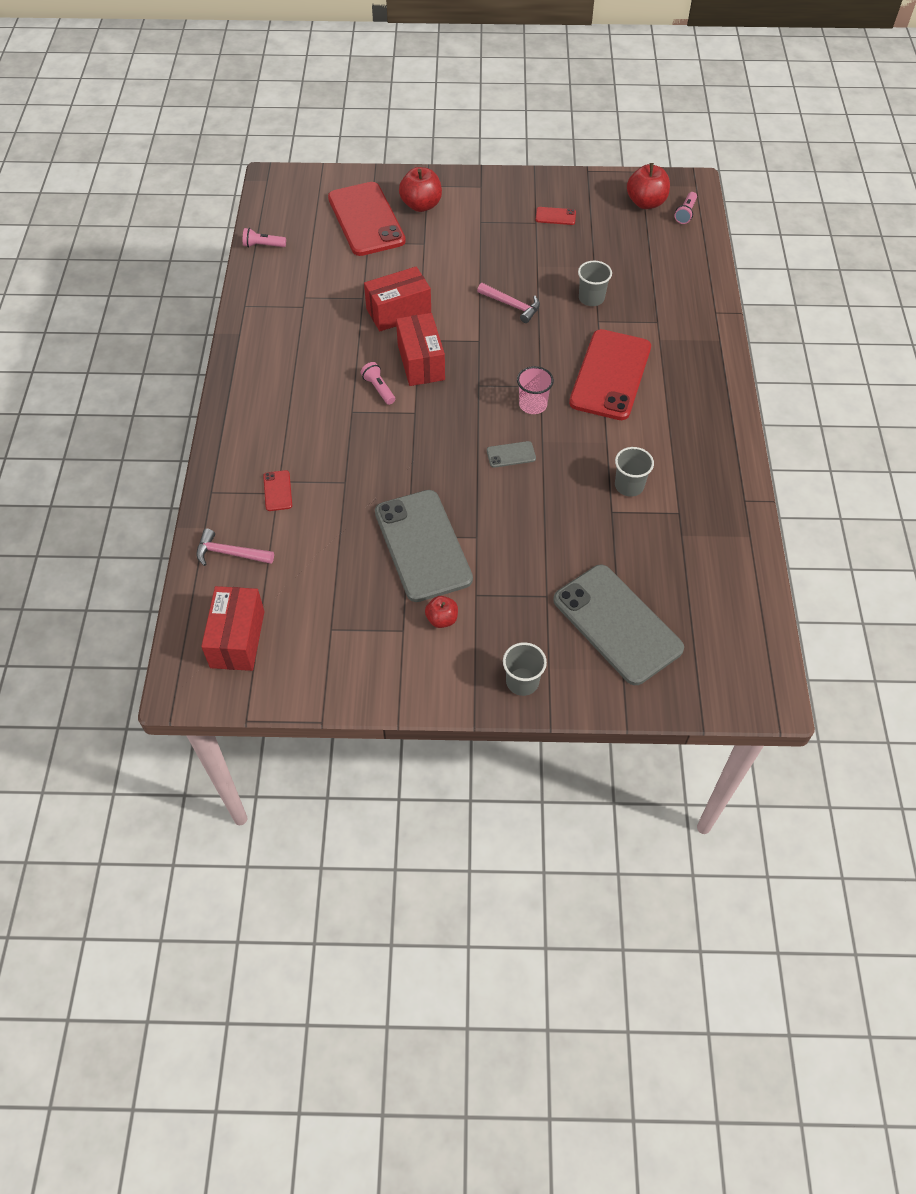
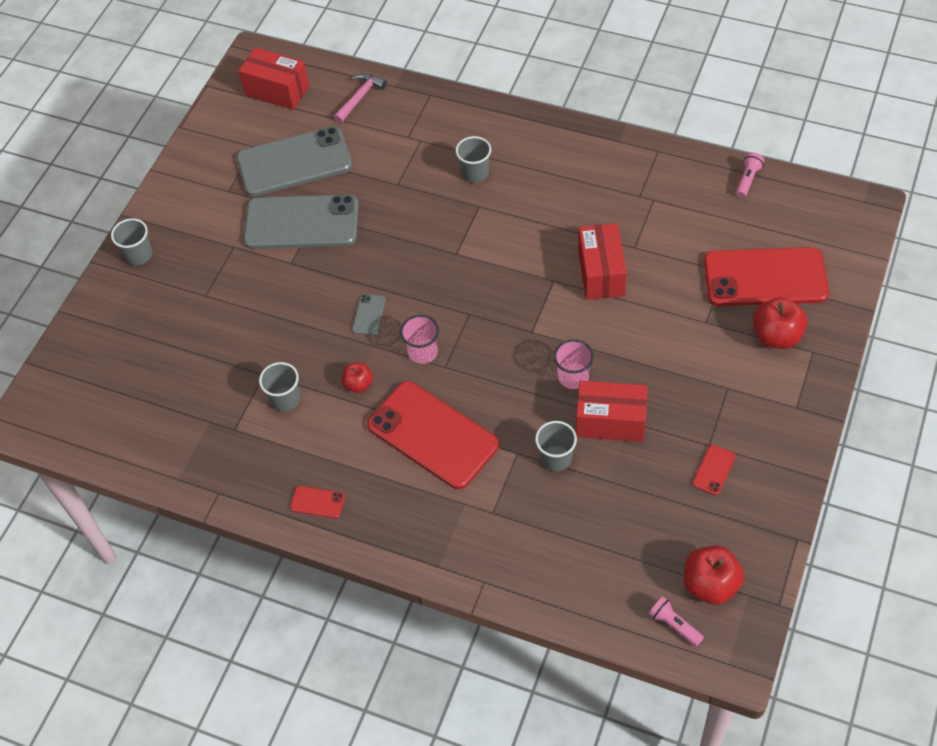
camera: 115 degrees right, 0 degrees up
red phone [263,470,292,511] -> red phone moved to [290,486,345,518]
pink flashlight [361,362,395,405] -> none
red box [396,313,445,386] -> red box moved to [576,380,648,442]
red apple [425,596,458,628] -> red apple moved to [342,362,373,393]
pink hammer [477,283,540,323] -> pink cup [554,339,594,389]
grey phone [553,565,684,685] -> grey phone moved to [236,126,352,197]
none -> grey cup [456,136,491,183]

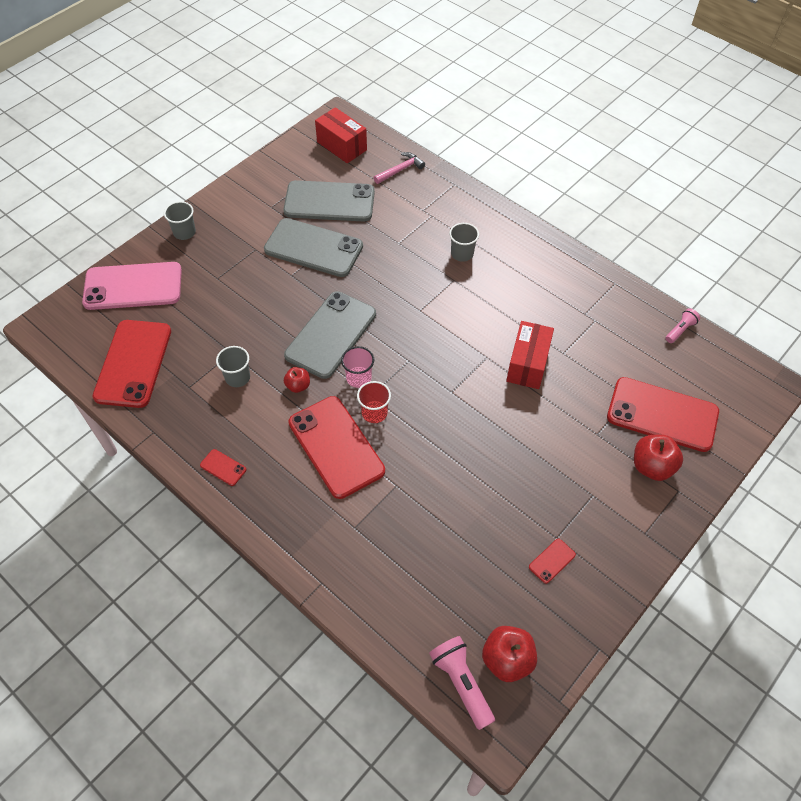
camera: 15 degrees right, 0 degrees up
grey phone [352,294,386,336] -> grey phone [284,291,376,379], size x2.49
grey cup [535,421,577,472] -> none
pink cup [554,339,594,389] -> none
red box [576,380,648,442] -> none
pink flashlight [649,596,704,647] -> pink flashlight [429,636,495,730], size x1.67
none -> pink phone [82,262,182,310]
none -> red phone [92,320,171,408]
none -> red cup [357,381,391,423]

